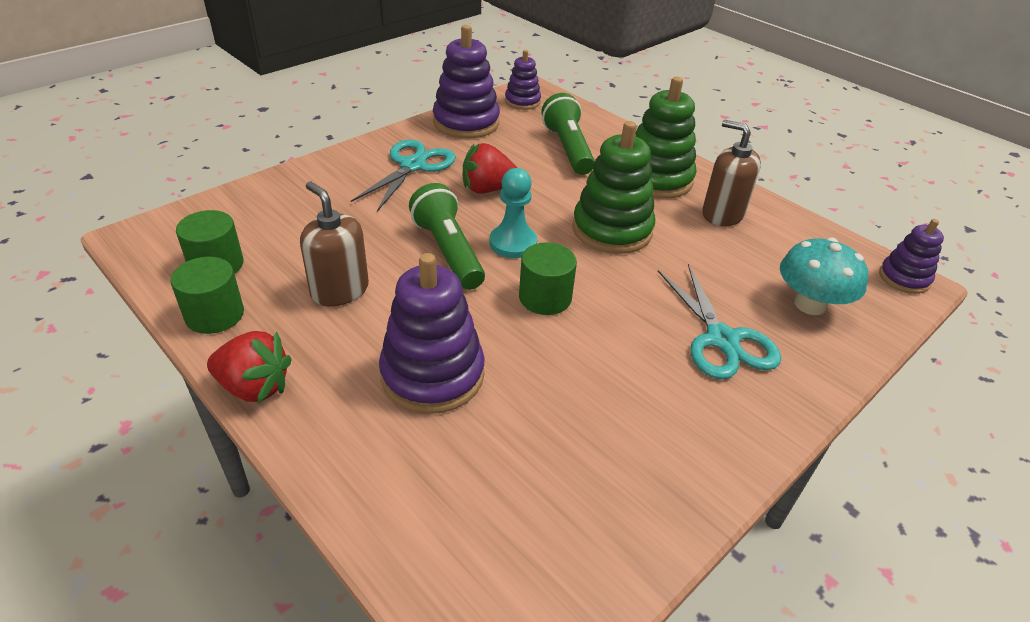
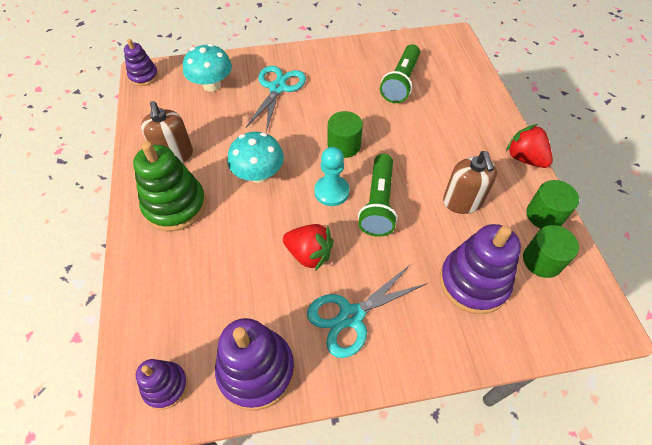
camera: 145 degrees left, 15 degrees up
purple stacking toy [379,253,485,414] -> purple stacking toy moved to [440,224,521,314]
green flashlight [541,93,595,175] -> green flashlight moved to [380,44,420,103]
green stacking toy [572,121,655,254] -> turquoise mushroom [227,132,284,183]

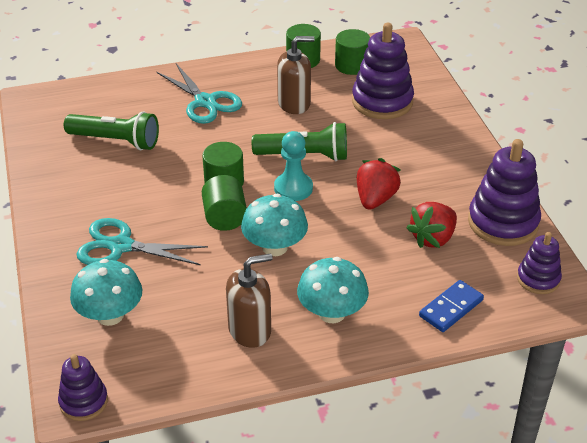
camera: 95 degrees left, 15 degrees down
green stacking toy [133,141,206,231] -> turquoise mushroom [297,257,369,323]
turquoise scissors [307,264,428,358] -> turquoise scissors moved to [157,64,242,124]
red strawberry [506,124,553,168] -> red strawberry moved to [406,202,457,248]
none -> green cylinder [202,175,247,231]
none -> blue domino [419,280,484,332]

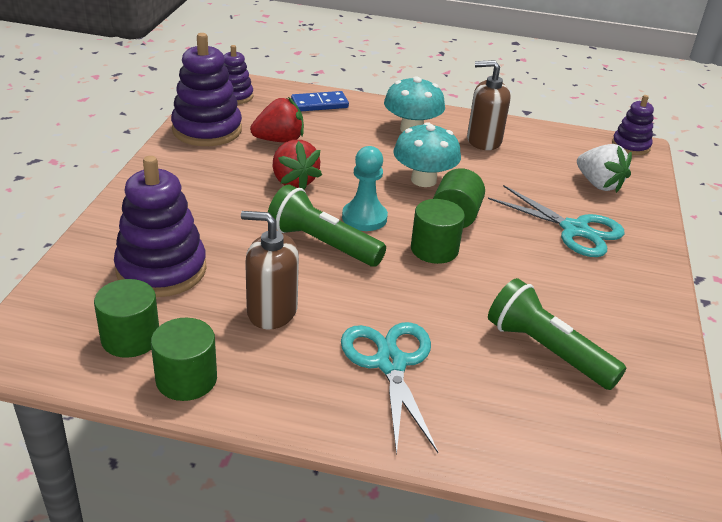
camera: 155 degrees left, 5 degrees down
turquoise mushroom [70,259,142,326] -> white strawberry [577,144,632,193]
red strawberry [357,158,401,210] -> red strawberry turned 75 degrees counterclockwise [272,140,322,189]

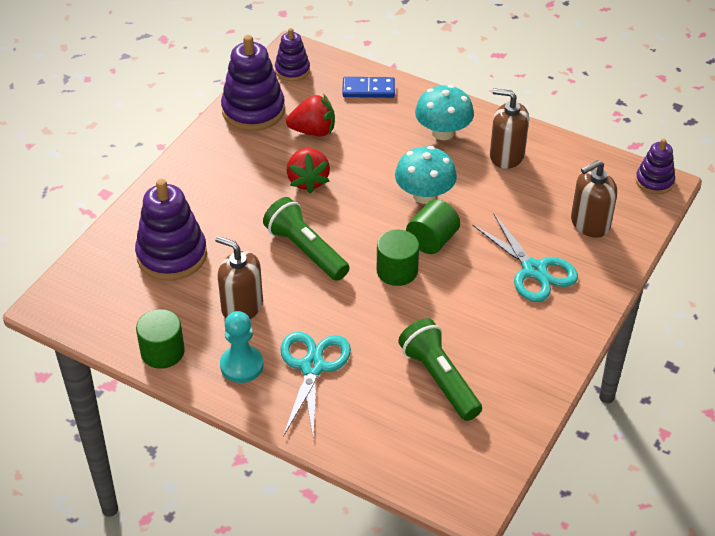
camera: 20 degrees right, 10 degrees up
green cylinder [94,279,159,358] -> none
turquoise pawn [342,146,388,231] -> turquoise pawn moved to [220,311,264,383]
white strawberry [577,144,632,193] -> brown soap dispenser [571,160,617,238]

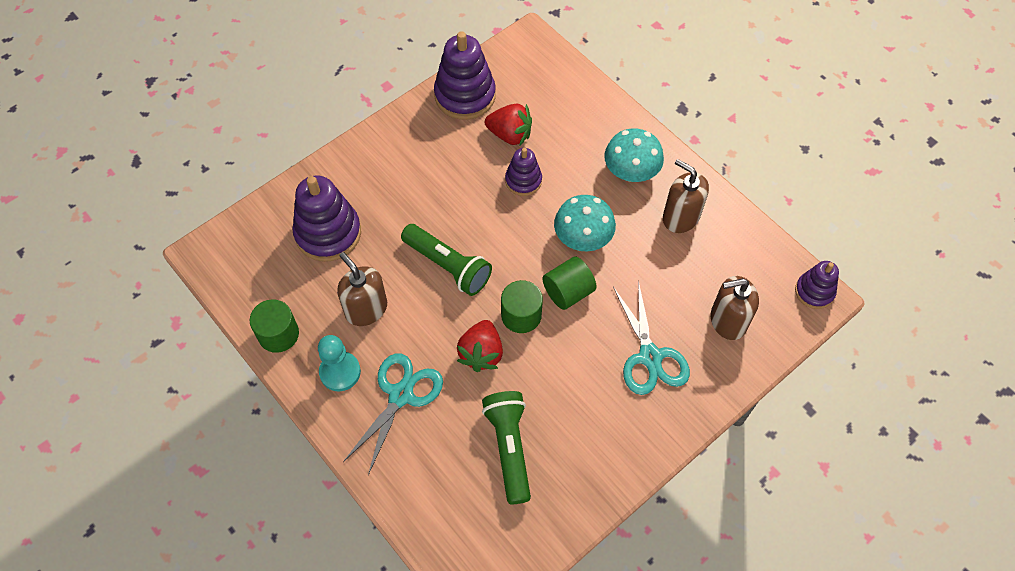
camera: 20 degrees right, 15 degrees up
green flashlight [263,197,349,281] -> green flashlight turned 150 degrees clockwise [401,224,492,296]
purple stacking toy [275,28,310,81] -> purple stacking toy moved to [505,148,542,196]
red strawberry [286,148,330,194] -> red strawberry moved to [457,320,503,372]
blue domino [342,77,395,98] -> none

